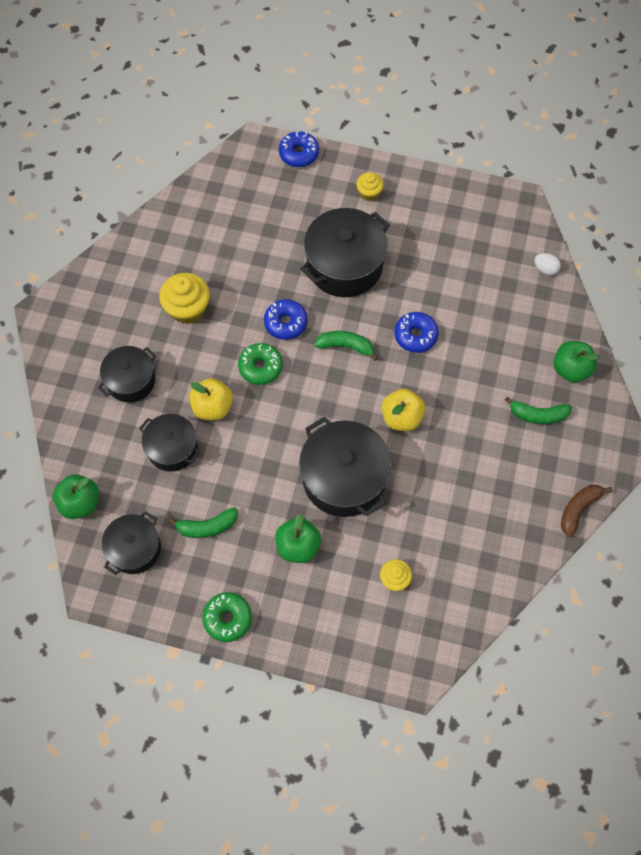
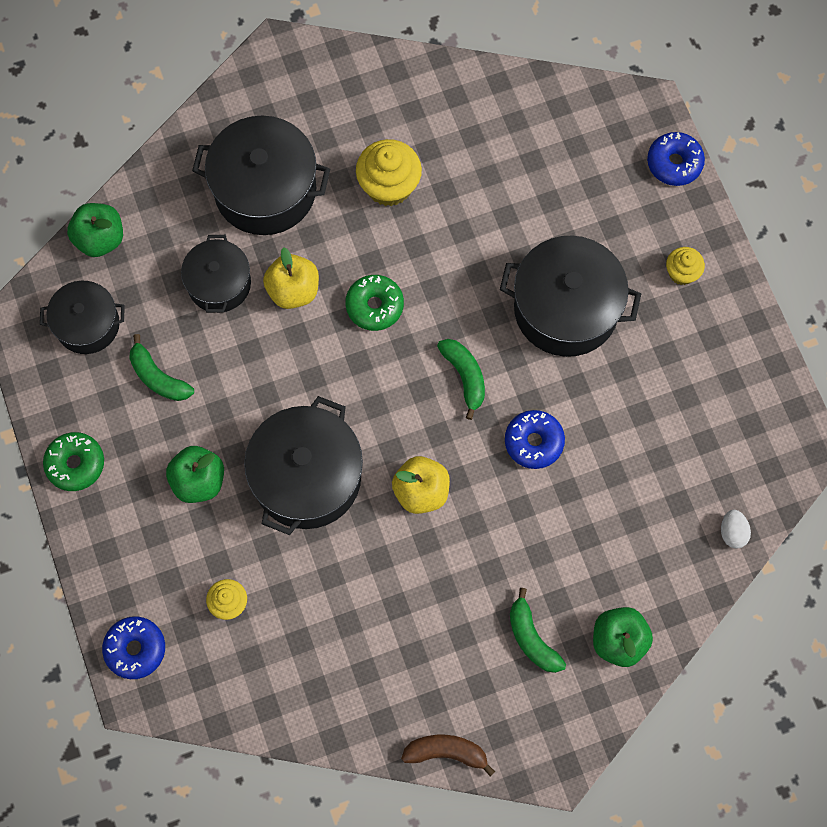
camera: 55 degrees right, 5 degrees up
black pot [98,346,156,402] -> black pot [192,116,330,235], size x1.63
blue donut [264,299,308,340] -> blue donut moved to [102,616,165,679]

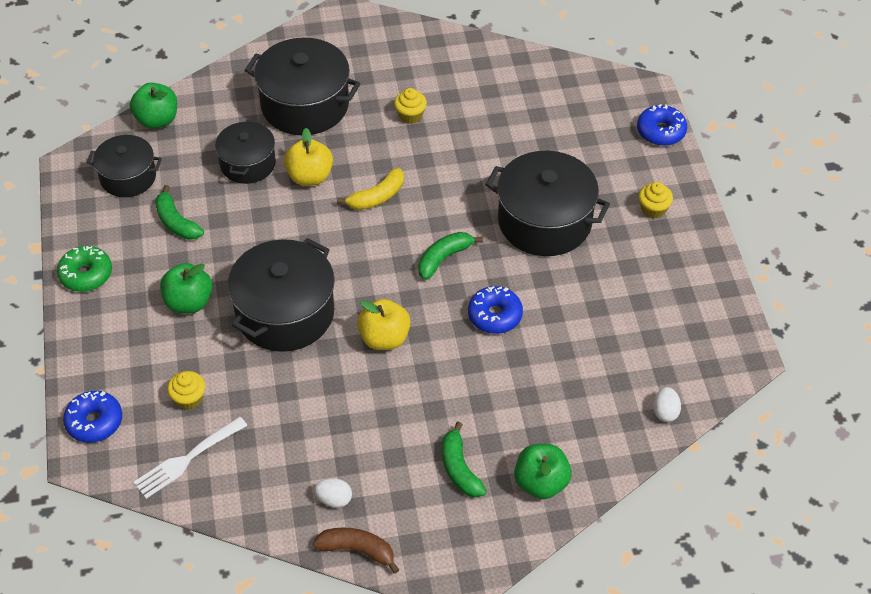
camera: 10 degrees right, 20 degrees down
green donut [345,275,404,331] -> yellow banana [337,168,404,210]
yellow cupcake [356,139,422,206] -> yellow cupcake [394,88,427,124], size x0.58
green banana [437,339,485,420] -> green banana turned 120 degrees counterclockwise [418,232,483,280]
none -> white fork [133,417,248,499]
none -> white egg [314,478,352,508]

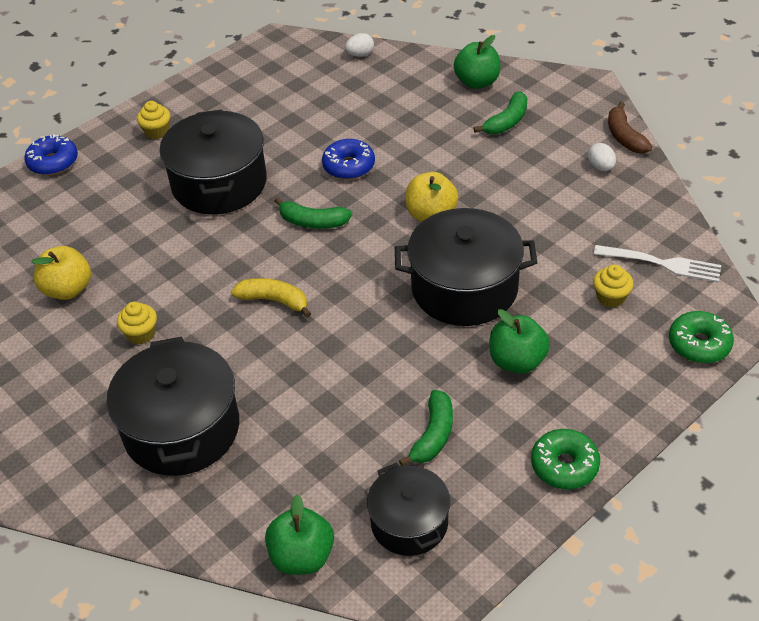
camera: 120 degrees left, 5 degrees down
blue donut [63,391,122,443] -> green donut [669,311,734,363]
black pot [215,120,276,184] -> none
yellow apple [284,128,333,186] -> yellow apple moved to [31,246,91,300]

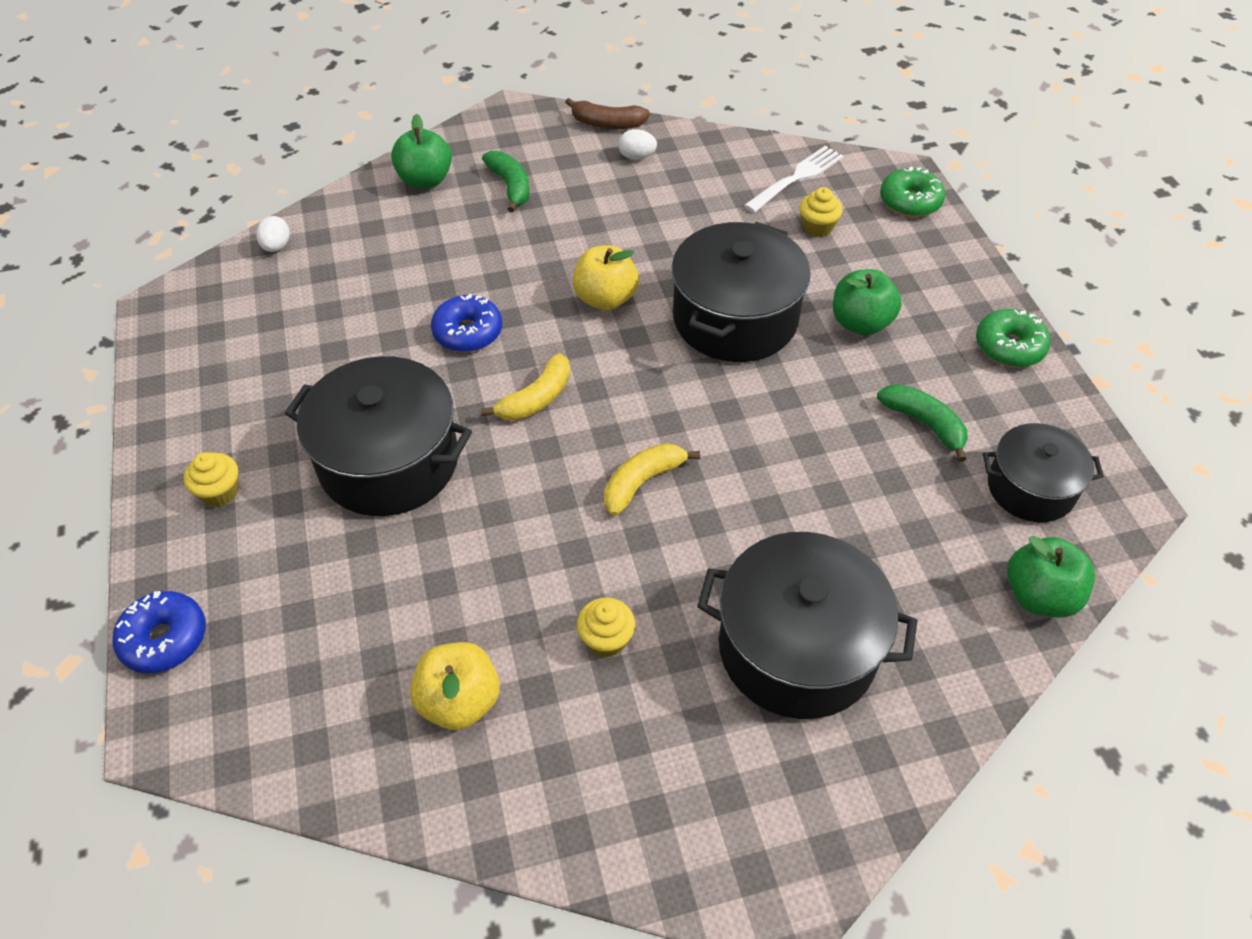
camera: 65 degrees left, 5 degrees up
green banana [275,197,352,229] -> yellow banana [481,353,570,421]

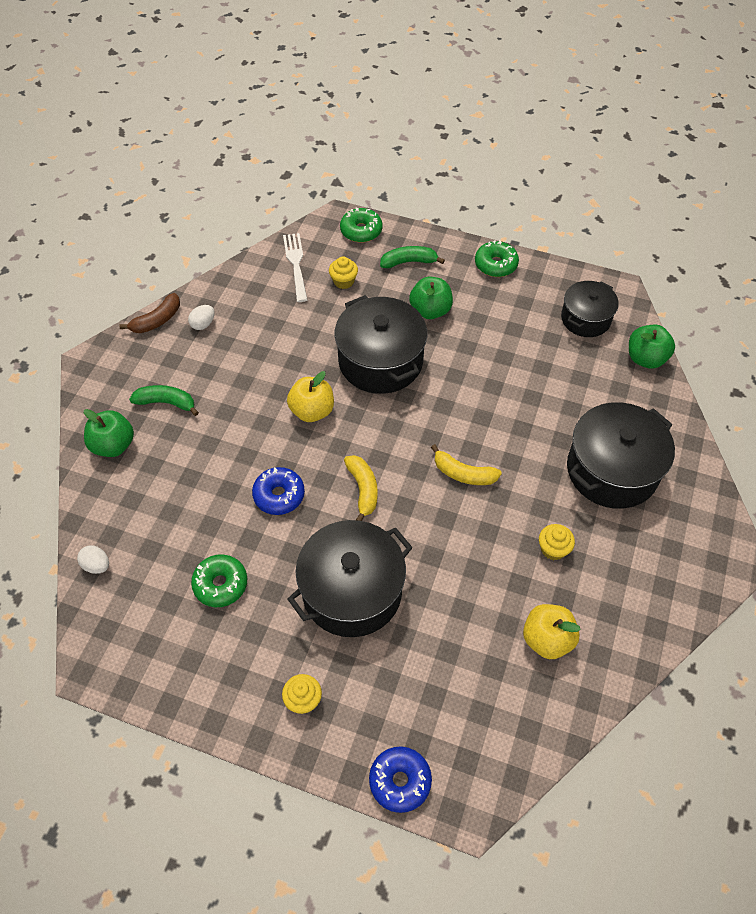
camera: 55 degrees left, 5 degrees up
yellow banana [604,443,700,516] -> yellow banana turned 60 degrees counterclockwise [431,444,502,485]
green banana [877,384,968,462] -> green banana moved to [380,246,445,268]
none -> green donut [191,554,247,607]

